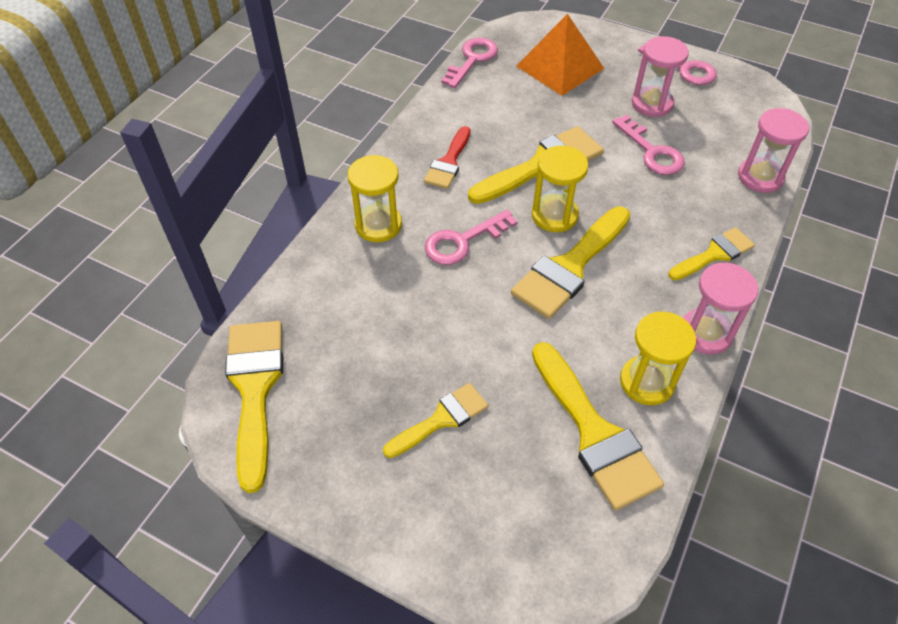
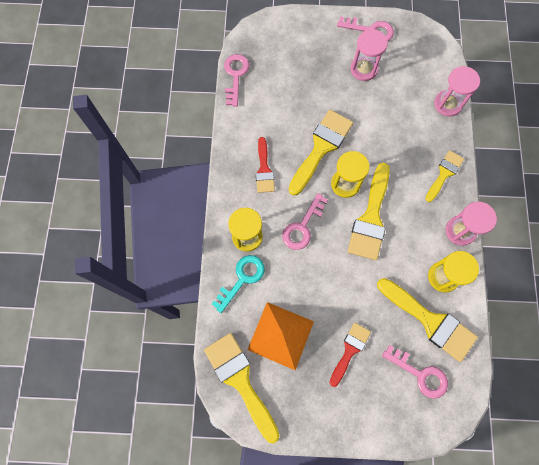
camera: 25 degrees left, 20 degrees up
yellow brush [383,383,488,458] -> red brush [330,322,371,387]
orange pyramid [516,14,604,96] -> orange pyramid moved to [247,302,314,370]
pink key [612,115,685,175] -> pink key moved to [382,345,448,399]
none -> turquoise key [212,255,265,313]

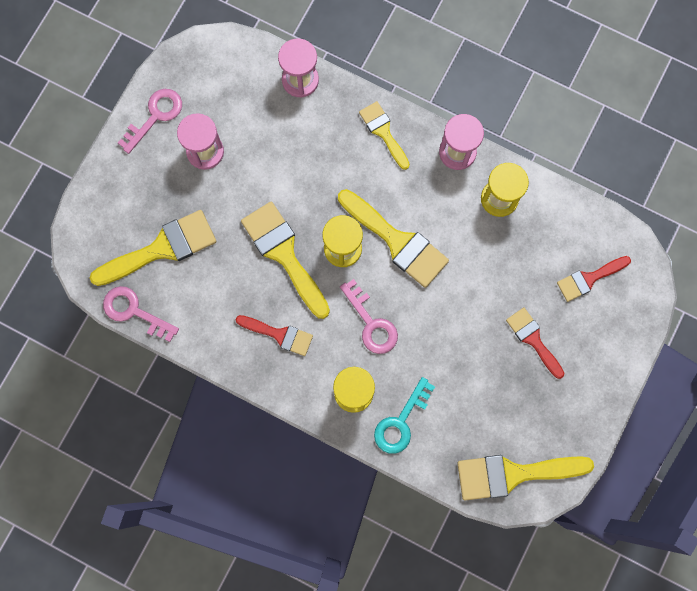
camera: 65 degrees left, 5 degrees up
turquoise key [212,255,265,313] -> turquoise key turned 120 degrees counterclockwise [374,377,435,454]
orange pyramid [247,302,314,370] -> none
yellow brush [377,278,478,362] -> yellow brush moved to [90,210,217,286]
pink key [382,345,448,399] -> red brush [557,256,631,302]

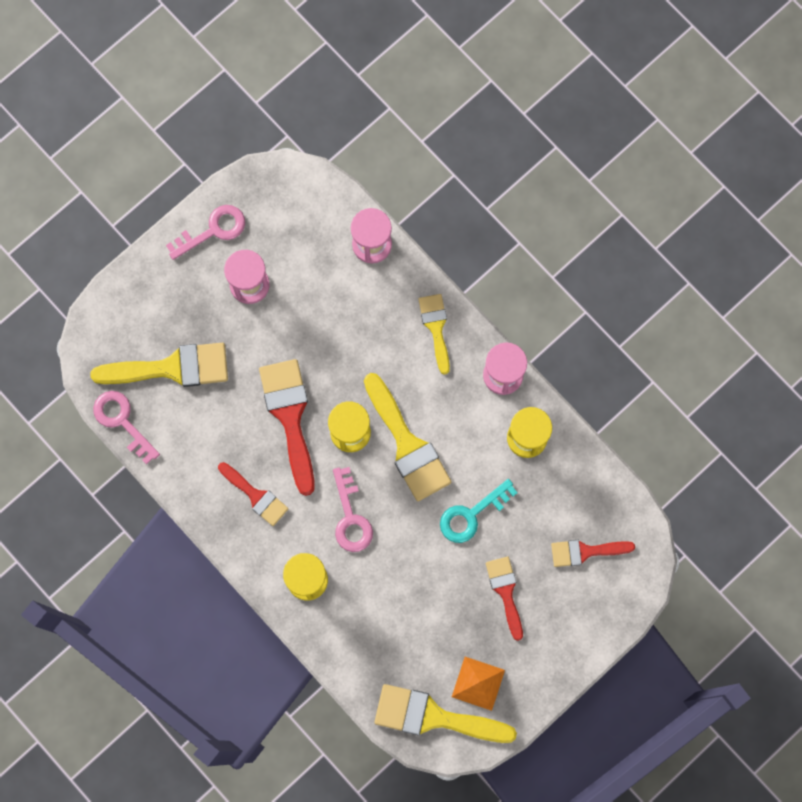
camera: 20 degrees right, 0 degrees up
yellow brush [241,201,330,319] -> red brush [259,359,315,496]
turquoise key [374,377,435,454] -> turquoise key moved to [440,479,518,543]
none -> orange pyramid [452,657,505,711]

